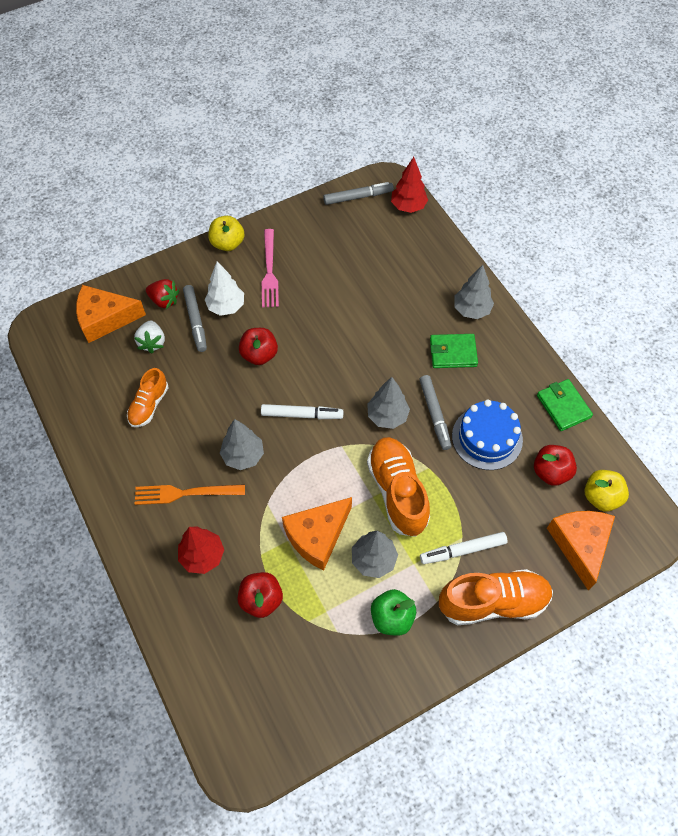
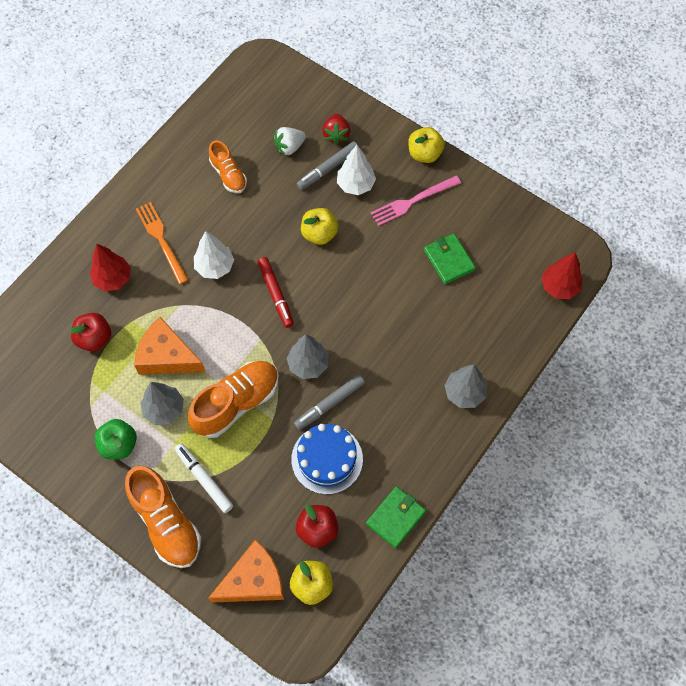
camera: 65 degrees right, 5 degrees up
orange cheese [76,285,146,343] -> none
orange shoe [127,368,168,427] -> orange shoe turned 120 degrees counterclockwise [209,140,247,193]
grey tree [220,419,264,470] -> white tree [194,231,234,279]
red apple [239,328,278,365] -> yellow apple [301,208,339,245]
white marker [261,404,343,419] -> red marker [258,257,294,328]
grey marker [323,182,394,205] -> none
green wallet [430,334,478,368] -> green wallet moved to [424,234,476,284]

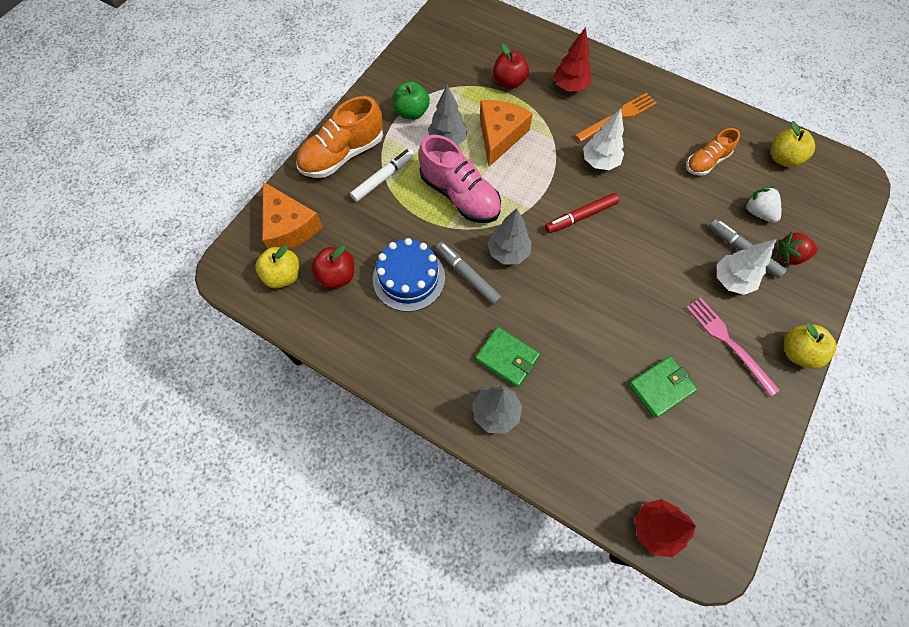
camera: 85 degrees right, 0 degrees up
orange shoe [188,361,279,438] -> pink shoe [418,135,501,223]
yellow apple [301,208,339,245] -> yellow apple moved to [771,121,815,167]
green wallet [366,486,426,548] -> green wallet moved to [475,327,540,388]

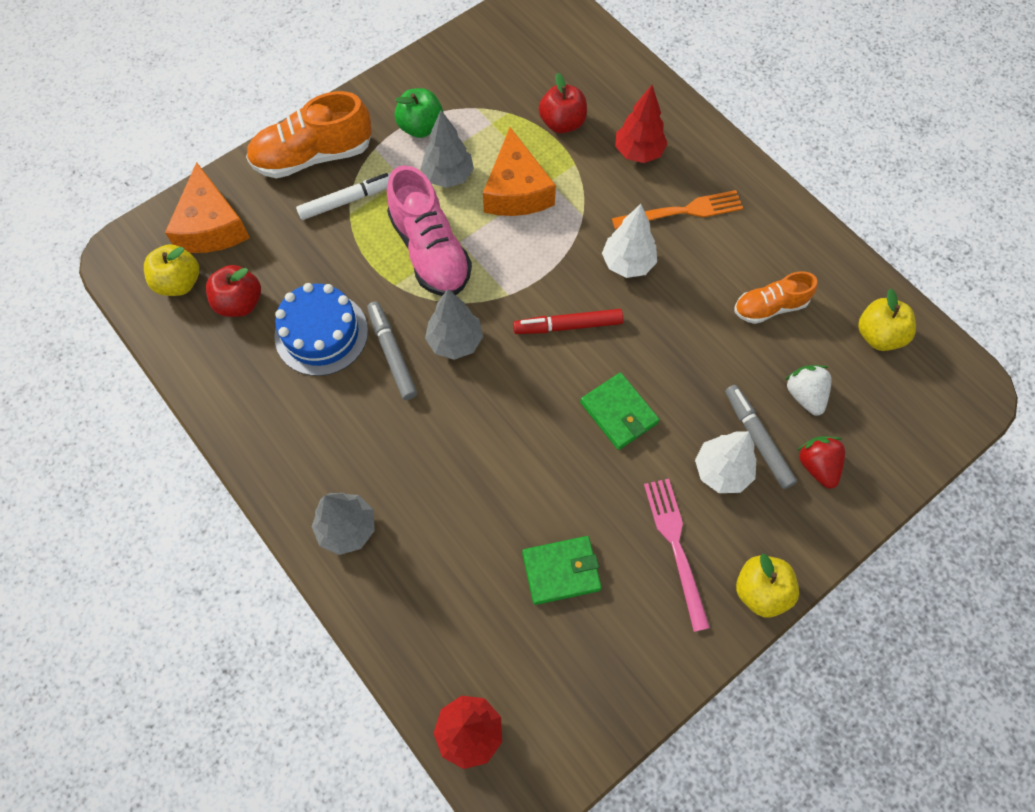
camera: 20 degrees right, 0 degrees up
green wallet [475,327,540,388] -> green wallet moved to [580,372,659,450]
orange cheese [480,100,533,167] -> orange cheese turned 135 degrees clockwise [483,127,556,216]
red strawberry [777,232,818,265] -> red strawberry turned 60 degrees clockwise [797,436,845,489]

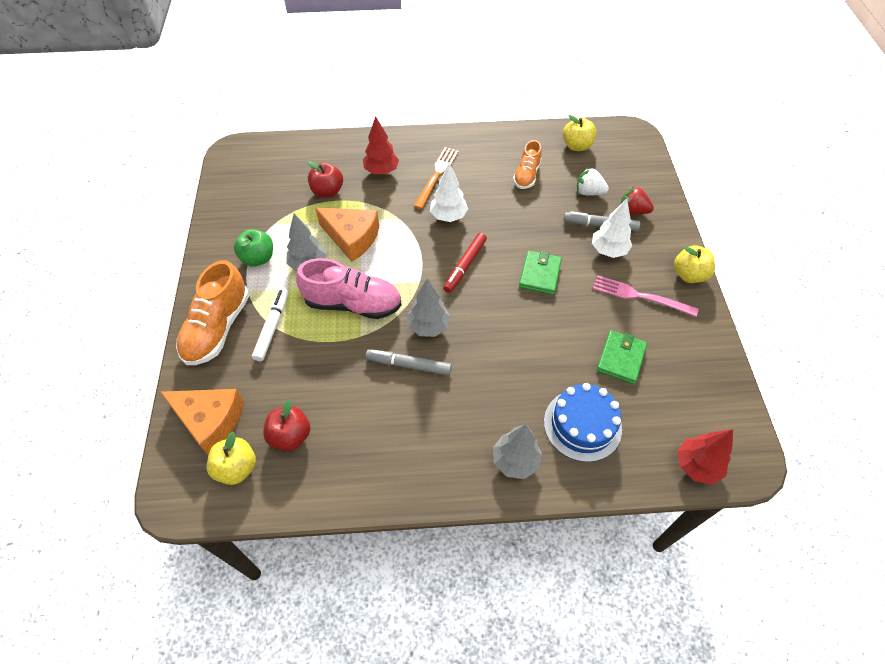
camera: 55 degrees left, 10 degrees down
blue cake [274,283,368,376] -> blue cake moved to [544,383,622,462]
green wallet [580,372,659,450] -> green wallet turned 75 degrees counterclockwise [519,251,562,295]

